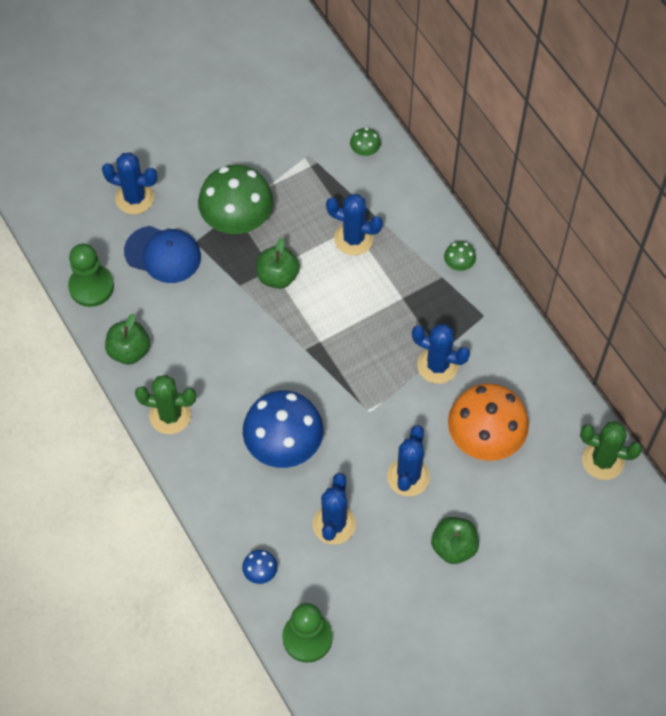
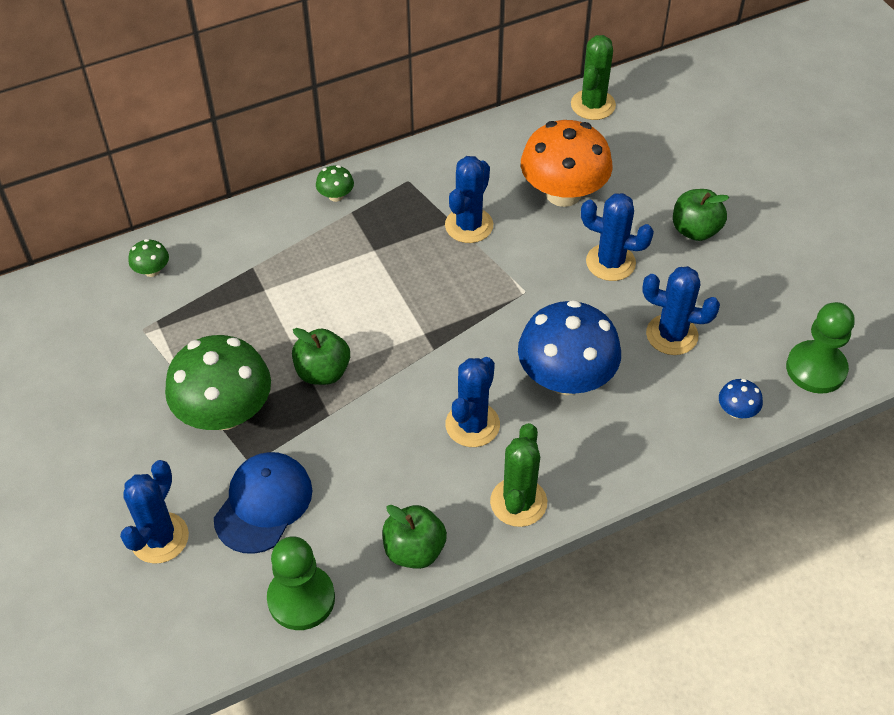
camera: 85 degrees left, 10 degrees down
blue cactus [326,194,383,255] -> blue cactus moved to [445,357,500,447]

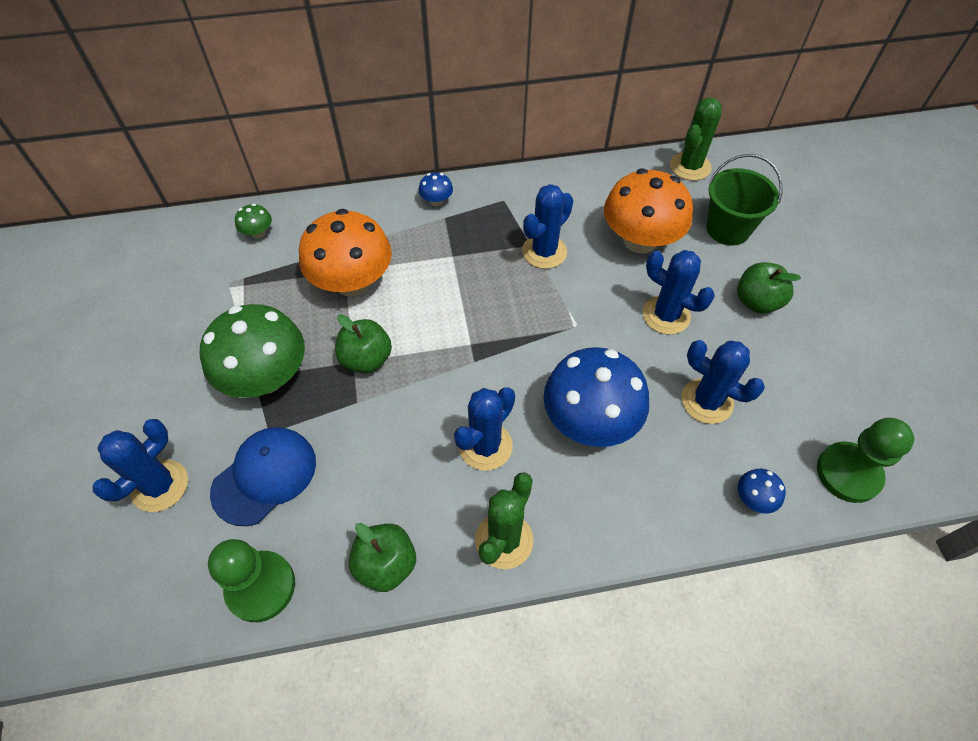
camera: 15 degrees right, 5 degrees up
green mushroom [316,165,354,202] -> blue mushroom [418,172,453,206]
none -> orange mushroom [299,209,392,296]
none -> green bucket [706,154,783,246]

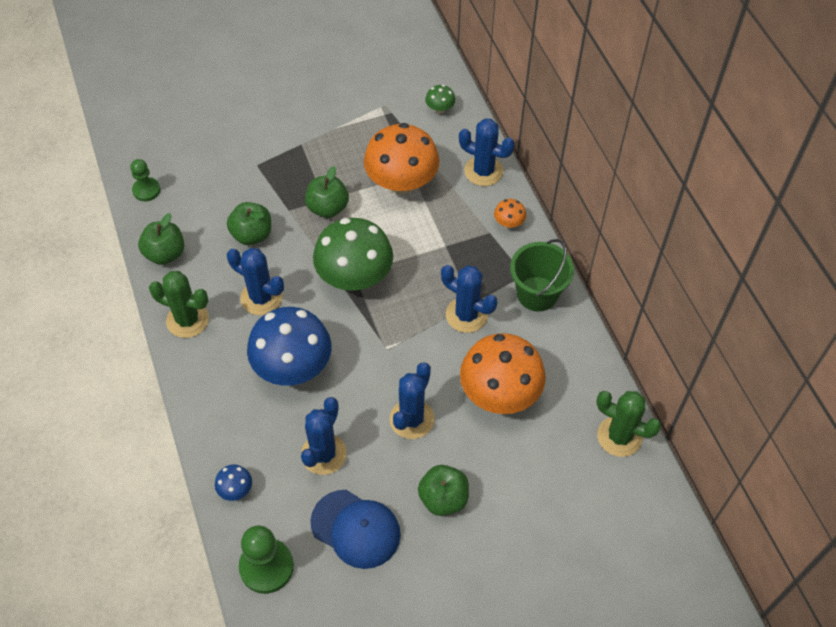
camera: 80 degrees right, 0 degrees up
blue cactus [93,419,188,512] -> blue cactus moved to [459,119,515,186]
green mushroom [200,304,305,398] -> green mushroom moved to [313,218,393,291]
green pawn [208,539,295,622] -> green pawn [130,159,160,201], size x0.62
blue cap [210,427,316,526] -> blue cap moved to [310,490,401,569]
blue mushroom [418,172,453,206] -> orange mushroom [494,199,526,228]
green bucket [706,154,783,246] -> green bucket moved to [510,239,574,312]
none -> green apple [227,202,271,245]

